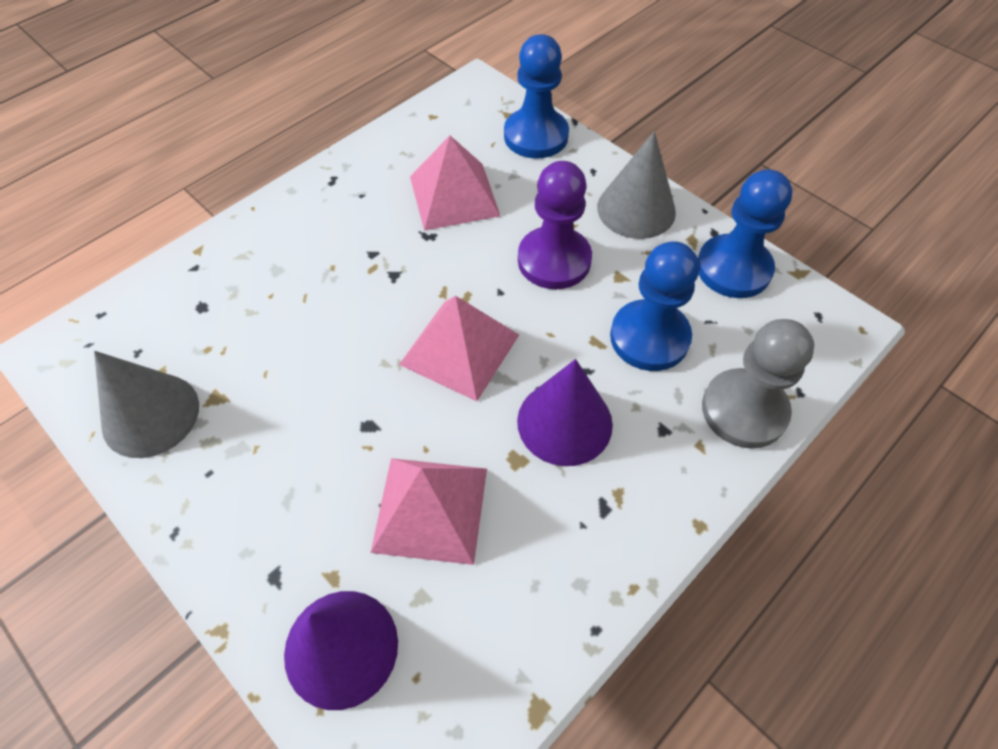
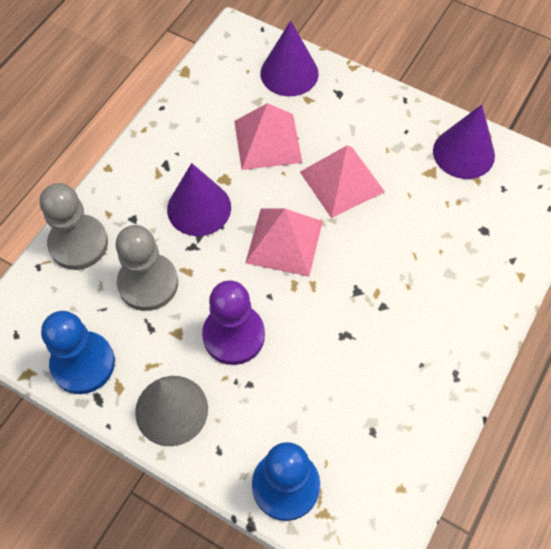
camera: 165 degrees right, 5 degrees up
grey cone [94,351,199,458] -> purple cone [433,105,495,179]
pink pyramid [410,136,500,230] -> pink pyramid moved to [300,145,385,218]
blue pawn [610,241,699,371] -> grey pawn [116,225,178,311]

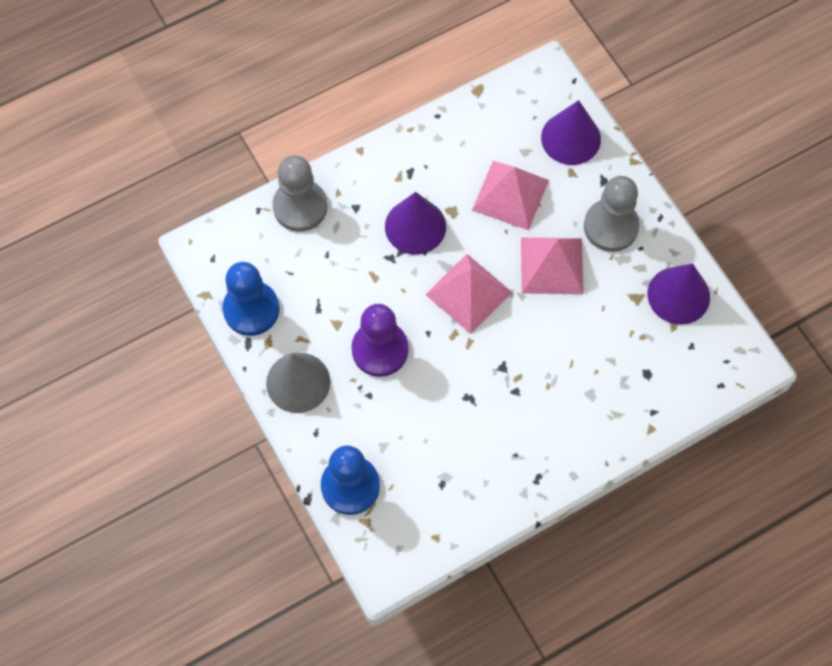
camera: 30 degrees right, 5 degrees up
grey pawn [116,225,178,311] -> grey pawn moved to [584,176,640,252]

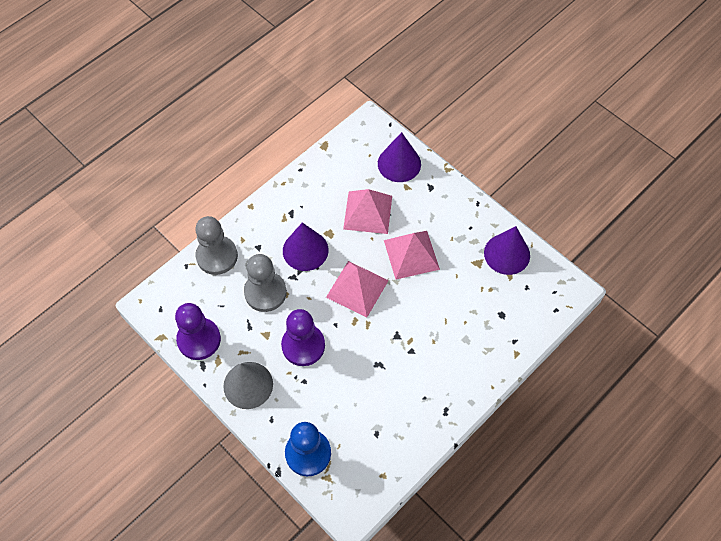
camera: 15 degrees left, 5 degrees down
blue pawn [223,262,279,336] -> purple pawn [175,303,221,360]
grey pawn [584,176,640,252] -> grey pawn moved to [244,254,287,312]

